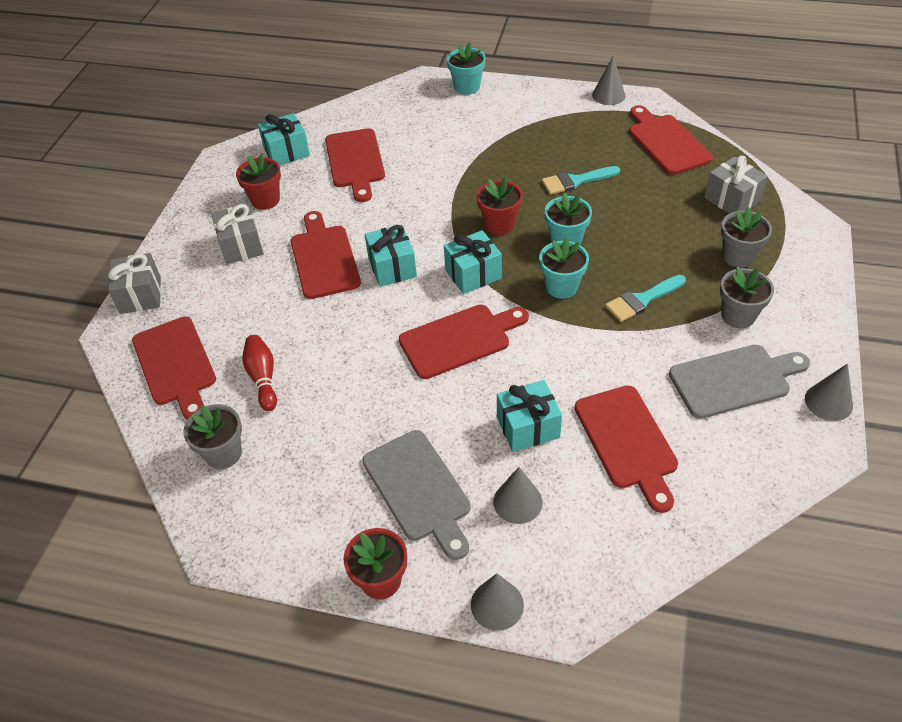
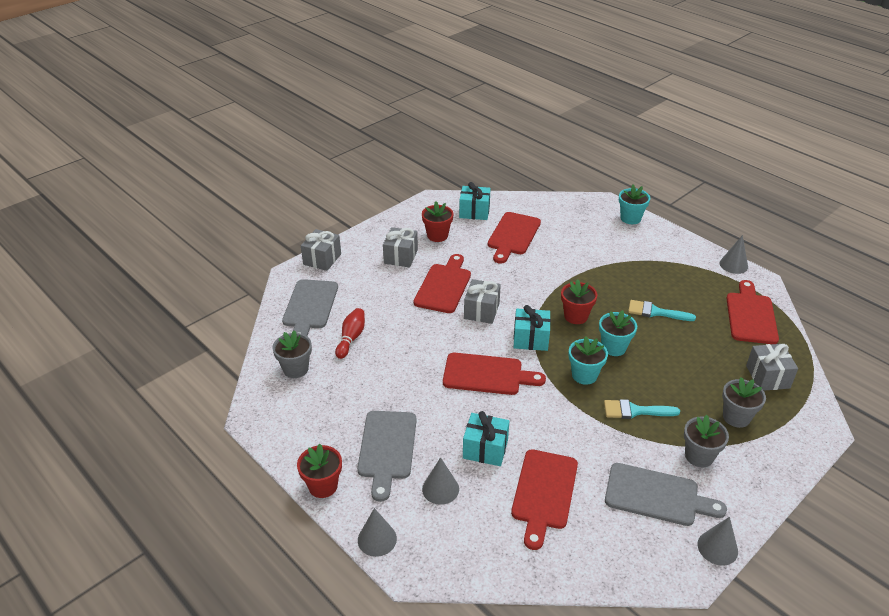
camera: 30 degrees right, 10 degrees down
red cutting board [132,317,216,420] -> grey cutting board [282,279,338,336]
turquoise gift [365,224,417,287] -> grey gift [464,279,501,324]

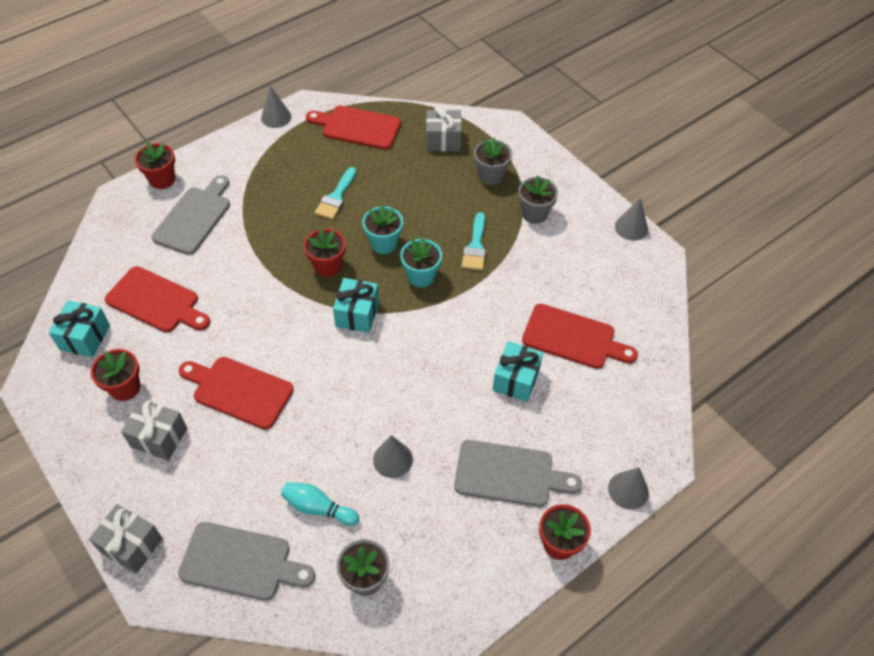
camera: 85 degrees left, 15 degrees up
red bowling pin [335,308,365,359] -> turquoise bowling pin [281,482,359,526]
grey cone [422,457,459,505] -> grey cone moved to [373,435,413,478]
red cutting board [443,353,546,395] -> none
grey gift [464,279,501,324] -> none
grey cutting board [605,463,727,526] -> grey cutting board moved to [152,175,230,255]
turquoise flower pot [619,185,650,224] -> red flower pot [135,142,175,189]

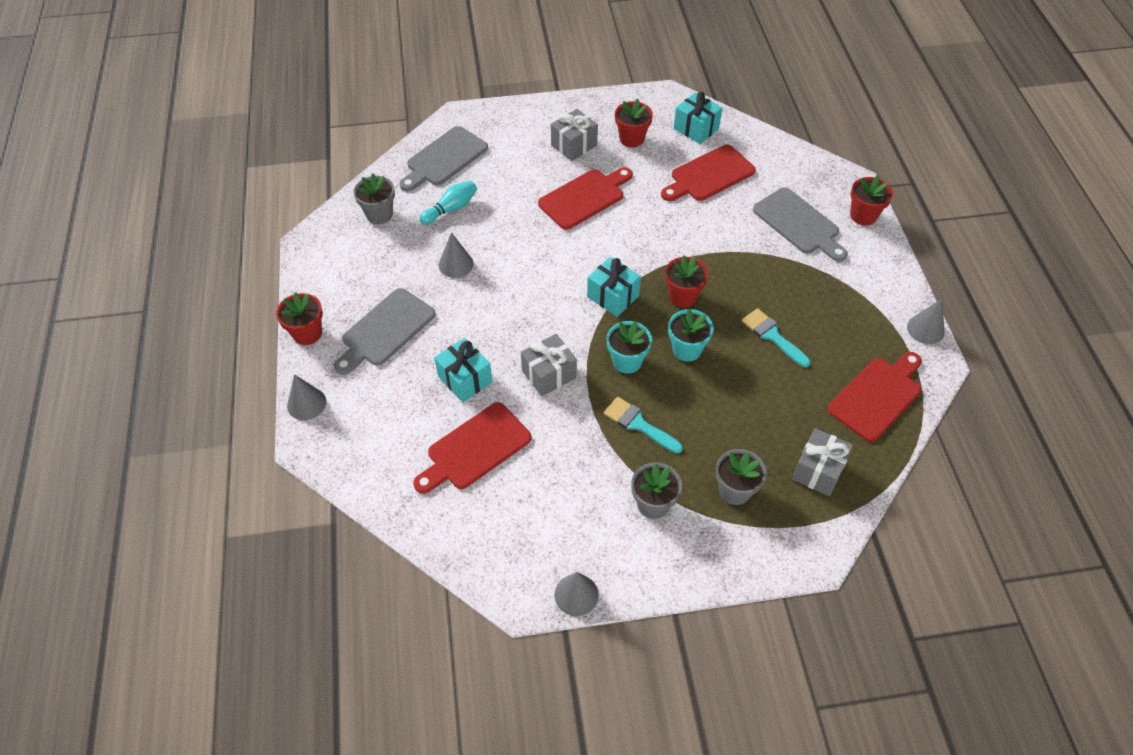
camera: 120 degrees right, 0 degrees up
grey gift [89,504,163,574] -> grey gift moved to [521,334,577,397]

